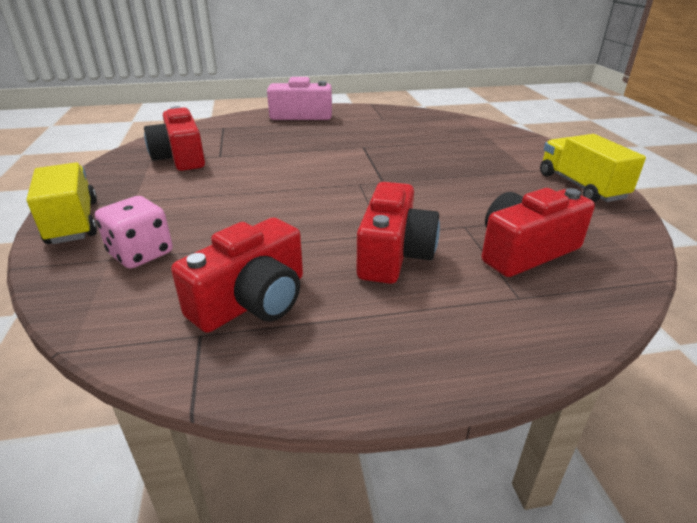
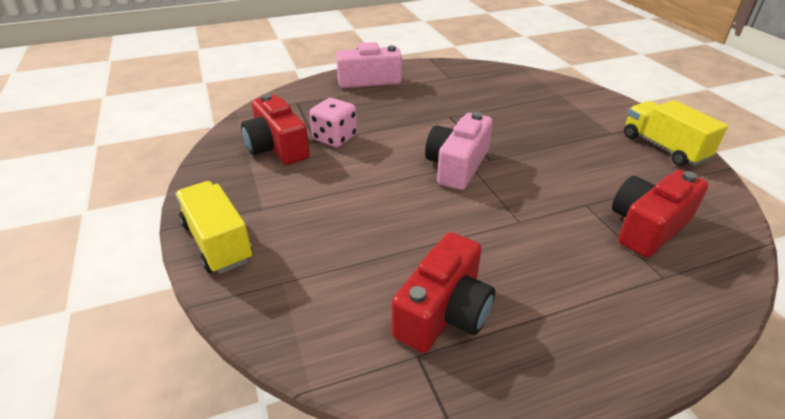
camera: 10 degrees left, 5 degrees up
pink dice [95,196,173,269] -> pink dice moved to [309,98,357,147]
red camera [356,182,440,284] -> none
none -> pink camera [425,112,492,190]

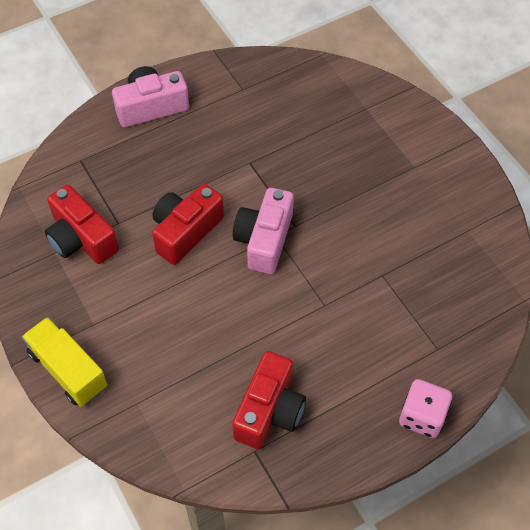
camera: 10 degrees left, 20 degrees up
pink dice [309,98,357,147] -> pink dice moved to [399,379,452,438]
red camera [612,170,709,258] -> red camera moved to [152,184,224,265]
yellow truck [624,100,728,166] -> none

